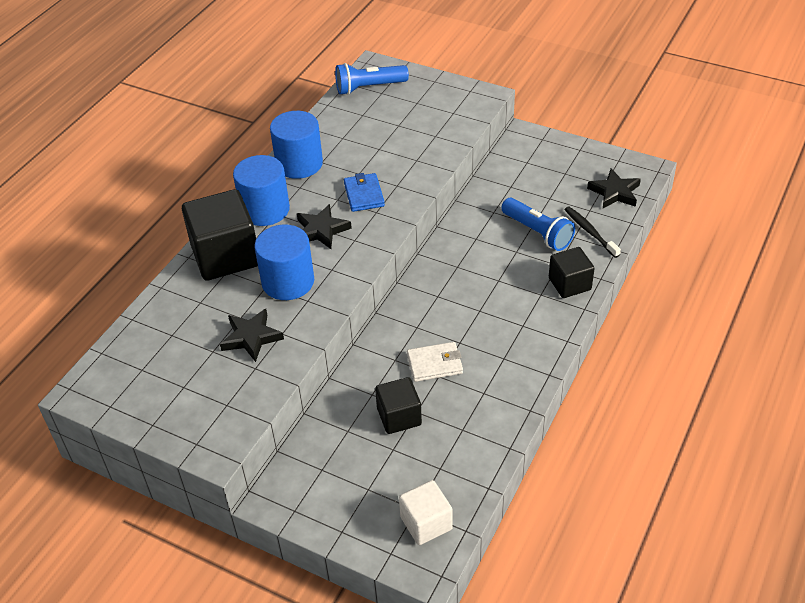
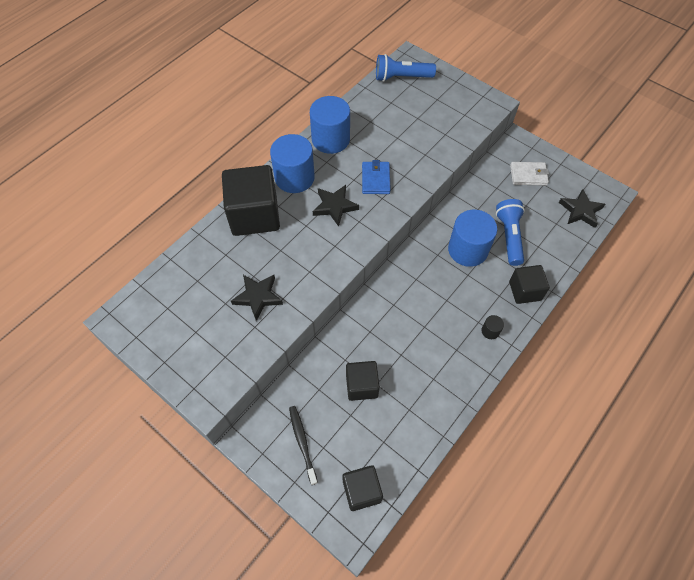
camera: 10 degrees right, 15 degrees up
blue cylinder [254,224,314,300] -> blue cylinder moved to [448,209,497,267]
white cube [399,480,453,545] -> black cube [343,465,383,511]
white wallet [407,342,463,382] -> white wallet moved to [510,162,549,186]
blue flashlight [501,198,575,251] -> blue flashlight turned 150 degrees counterclockwise [496,199,525,266]
black toothbrush [565,207,621,258] -> black toothbrush moved to [289,406,318,485]
none -> black cylinder [481,315,504,339]

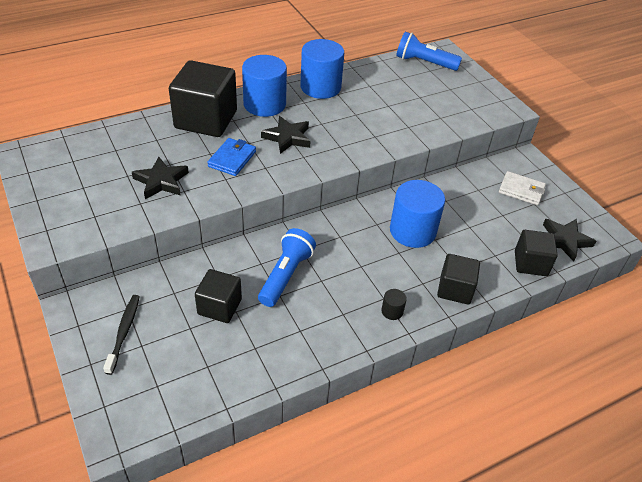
camera: 20 degrees right, 15 degrees down
black cube [343,465,383,511] -> black cube moved to [515,230,558,276]
blue wallet [362,160,391,194] -> blue wallet moved to [207,138,256,176]
blue flashlight [496,199,525,266] -> blue flashlight moved to [258,228,316,307]

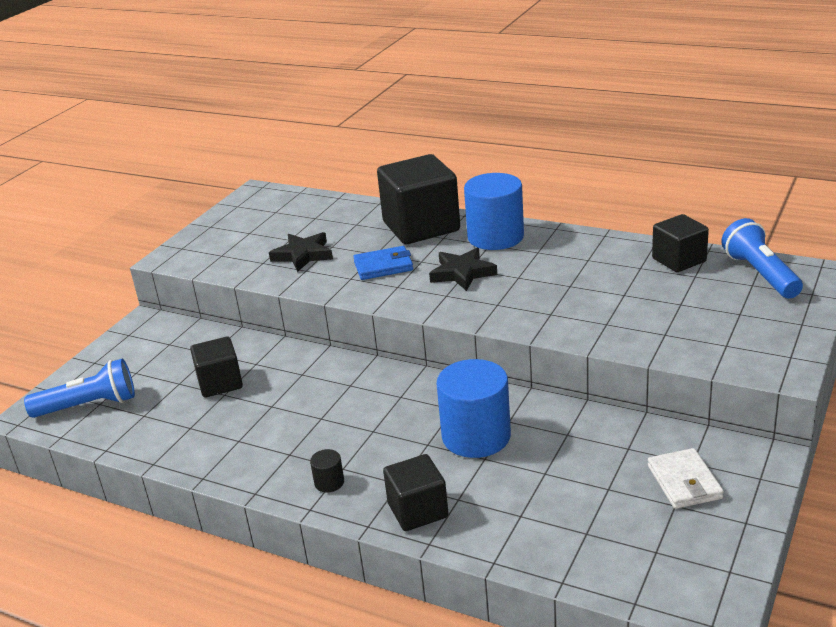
camera: 60 degrees right, 15 degrees down
black toothbrush [103,295,140,375] -> none
blue flashlight [258,228,316,307] -> blue flashlight moved to [24,359,135,418]
blue cylinder [300,39,344,99] -> none
black cube [515,230,558,276] -> black cube moved to [652,214,709,272]
black star [543,219,596,261] -> none

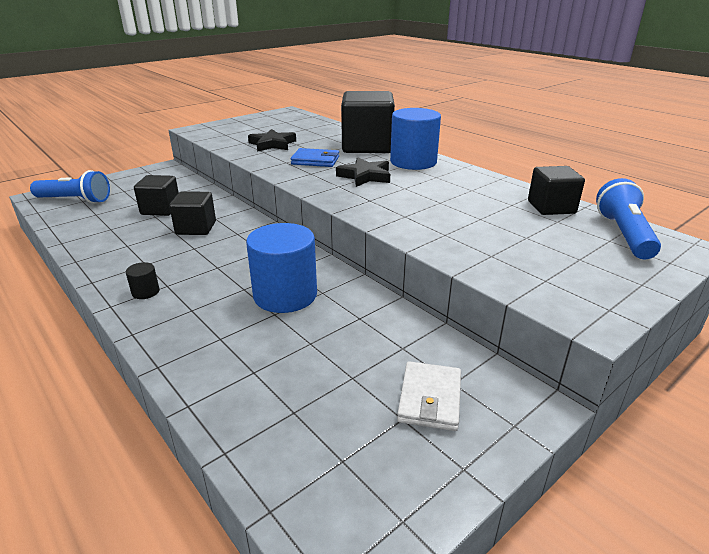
camera: 20 degrees right, 0 degrees up
black cube [383,454,449,531] -> black cube moved to [169,191,216,235]

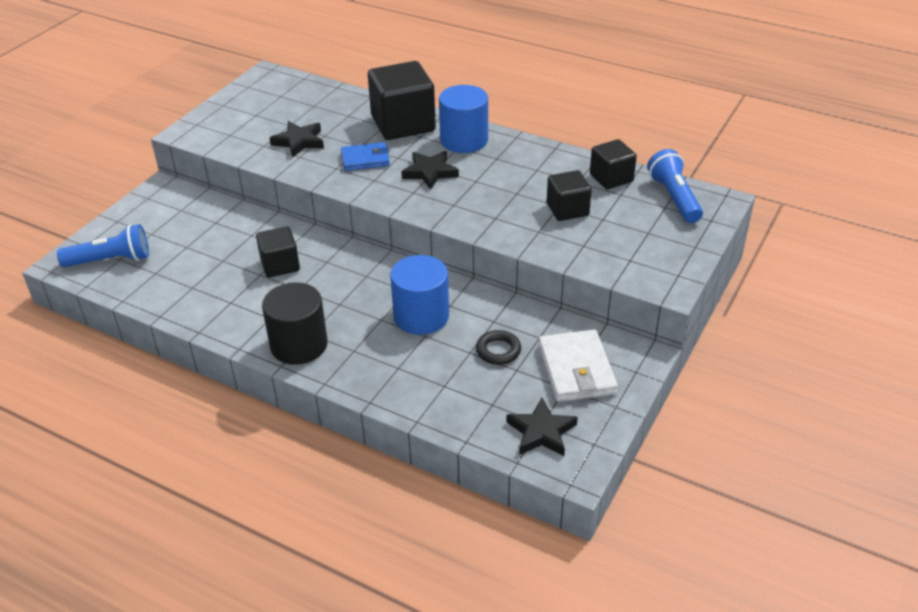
camera: 20 degrees left, 10 degrees up
black cylinder [126,262,160,299] -> black cylinder [262,282,328,365], size x2.37
black cube [134,175,179,216] -> black cube moved to [547,170,592,221]
white wallet [397,361,461,431] -> white wallet [538,330,618,402], size x1.50
none -> black ring [476,330,521,365]
none -> black star [506,398,578,456]

